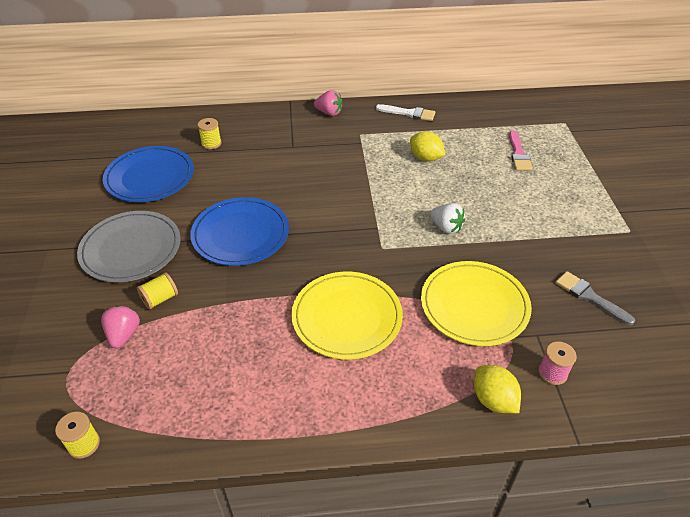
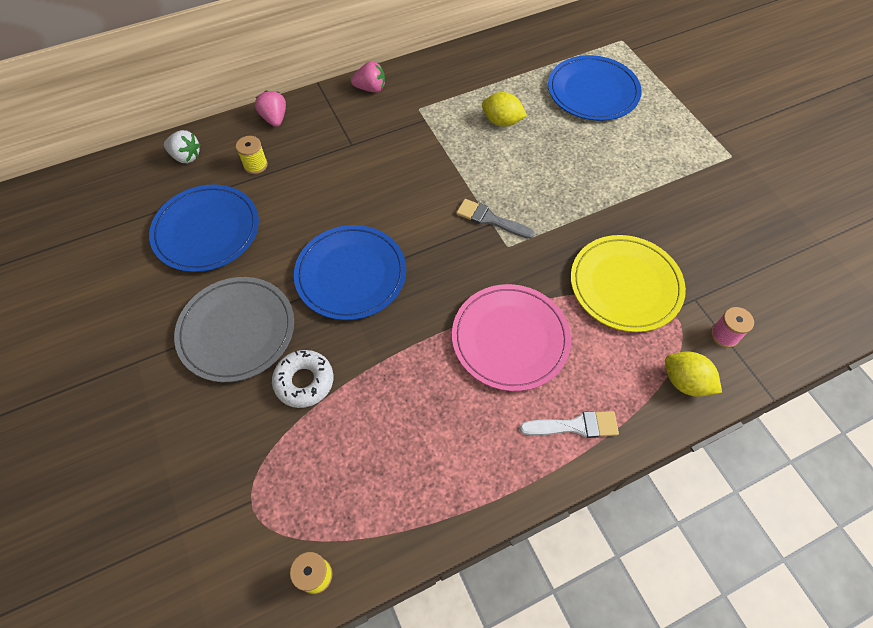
camera: 20 degrees left, 15 degrees up
pink strawberry [101,306,140,348] -> pink strawberry moved to [255,90,286,127]
yellow spool [137,272,178,310] -> white donut [272,350,333,408]
yellow plate [291,272,403,360] -> pink plate [452,284,571,391]
white brush [376,104,435,121] -> white brush moved to [520,411,619,438]
white strawberry [430,203,465,234] -> white strawberry moved to [164,130,201,163]
pink brush [509,130,533,170] -> blue plate [548,55,642,121]
grey brush [555,271,635,325] -> grey brush moved to [456,199,535,239]

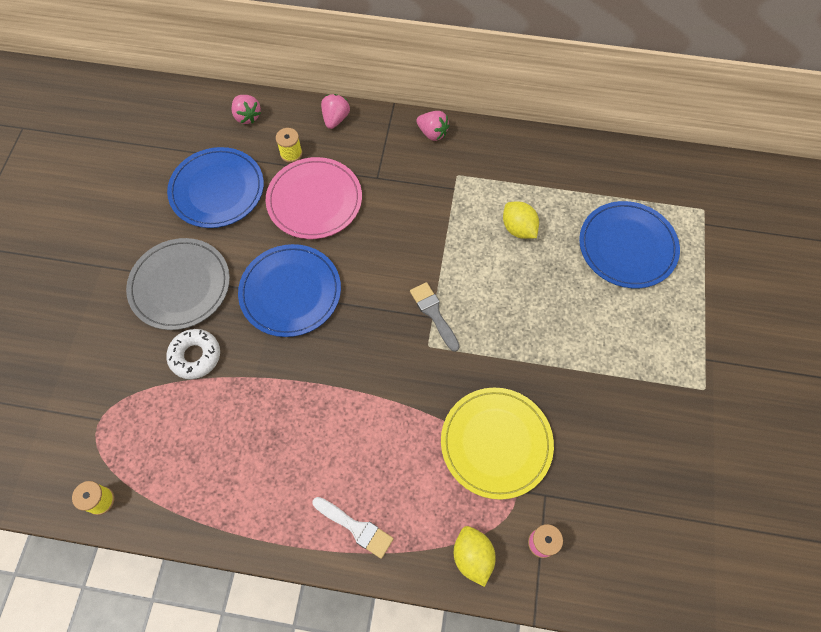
camera: 35 degrees right, 5 degrees up
white strawberry [164,130,201,163] -> pink strawberry [232,95,261,124]
pink plate [452,284,571,391] -> pink plate moved to [266,157,362,239]

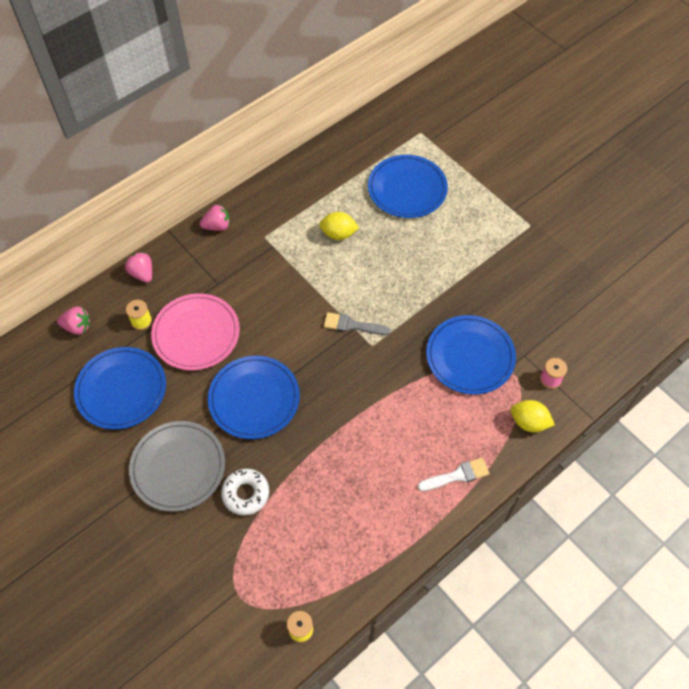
camera: 50 degrees left, 5 degrees down
yellow plate [441,388,554,500] -> blue plate [426,315,516,394]

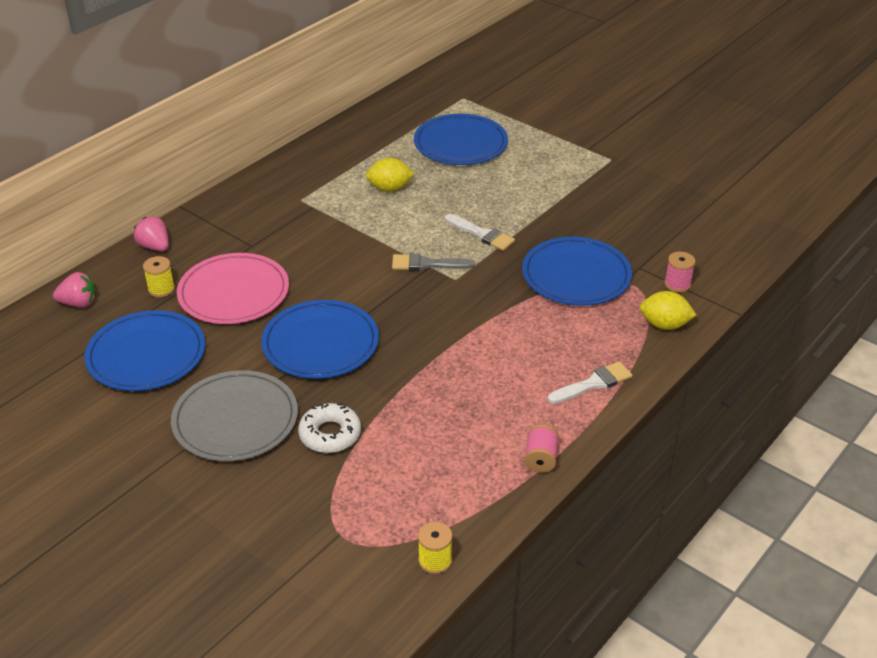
camera: 10 degrees left, 20 degrees down
pink strawberry [200,205,230,231] -> none
none -> white brush [445,214,515,251]
none -> pink spool [524,424,559,473]

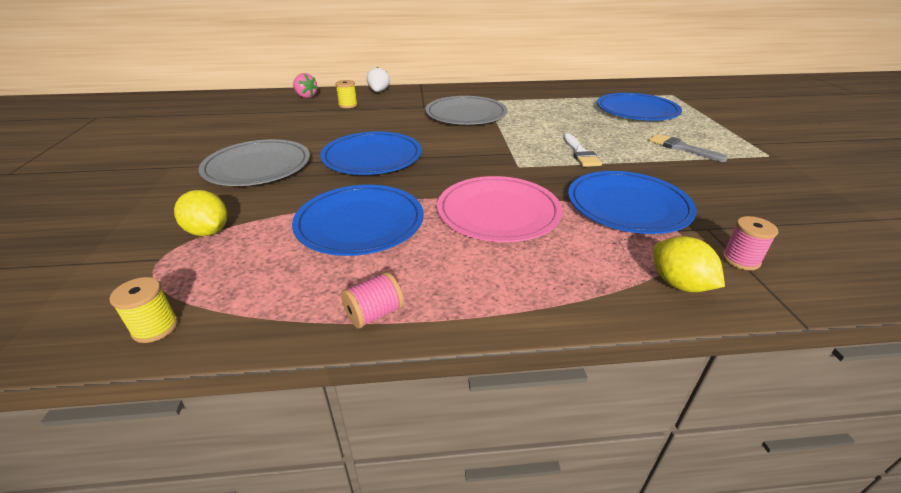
camera: 45 degrees right, 5 degrees down
blue plate [84,310,205,391] -> blue plate moved to [292,185,424,256]
pink strawberry [134,216,169,251] -> white strawberry [367,67,390,92]
pink plate [177,253,289,324] -> pink plate moved to [437,176,562,242]
white donut [298,403,361,453] -> none
yellow lemon [366,158,414,192] -> yellow lemon moved to [174,190,227,236]
grey brush [392,253,475,271] -> grey brush moved to [649,134,728,162]
white brush [548,361,632,404] -> none
none -> grey plate [425,96,507,125]

